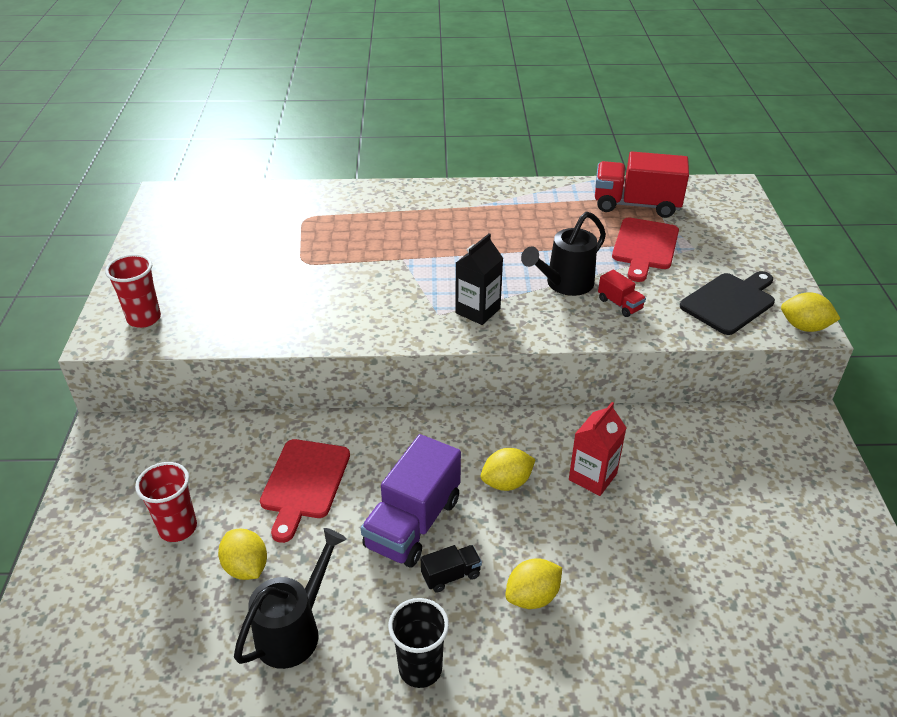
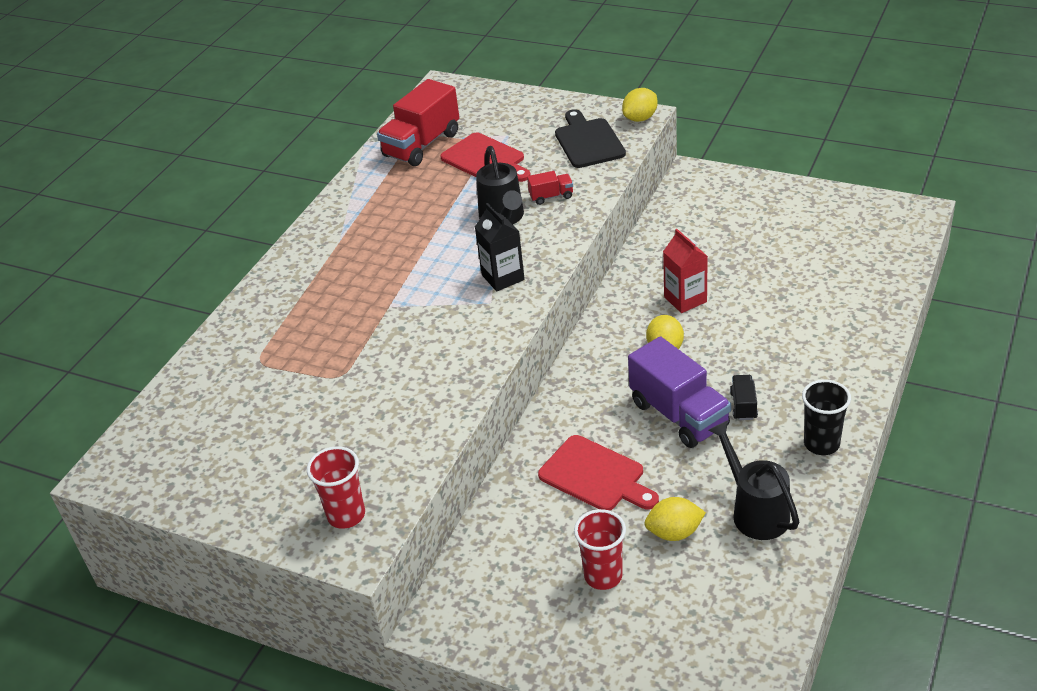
camera: 60 degrees left, 0 degrees up
yellow lemon [505,558,562,609] -> none

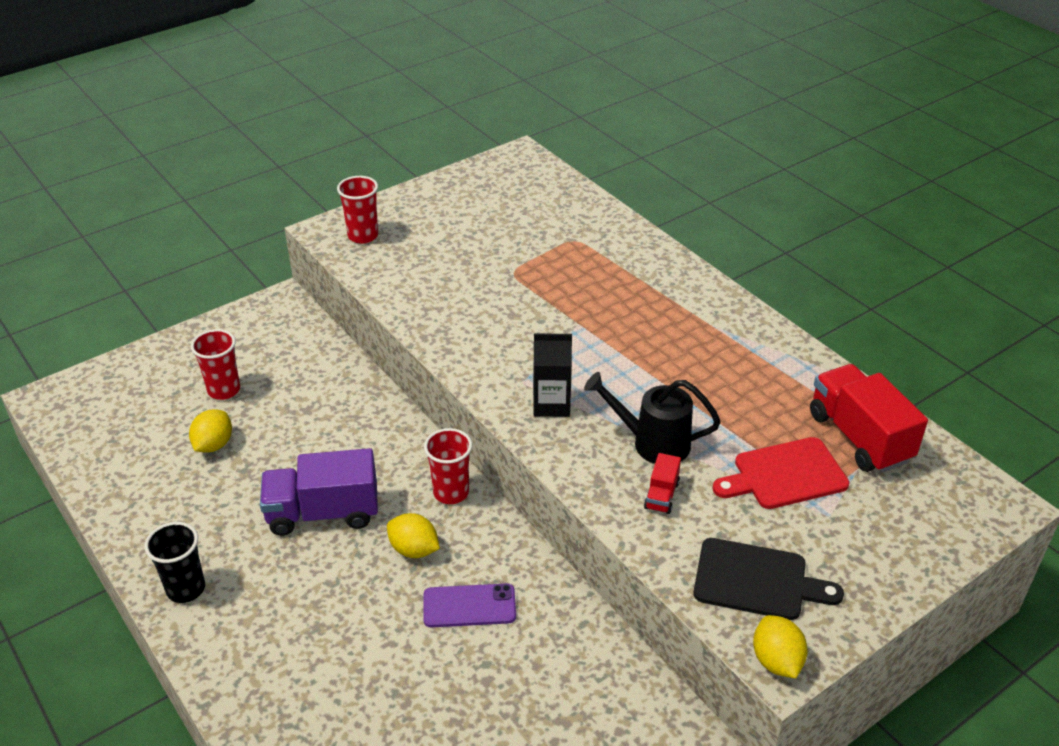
camera: 115 degrees right, 0 degrees up
red cutting board [538,435,659,510] -> none
red carton [663,229,708,313] -> purple phone [423,583,516,627]
black watering can [709,420,799,540] -> none
black truck [730,375,758,420] -> none
none -> red cup [424,428,472,504]

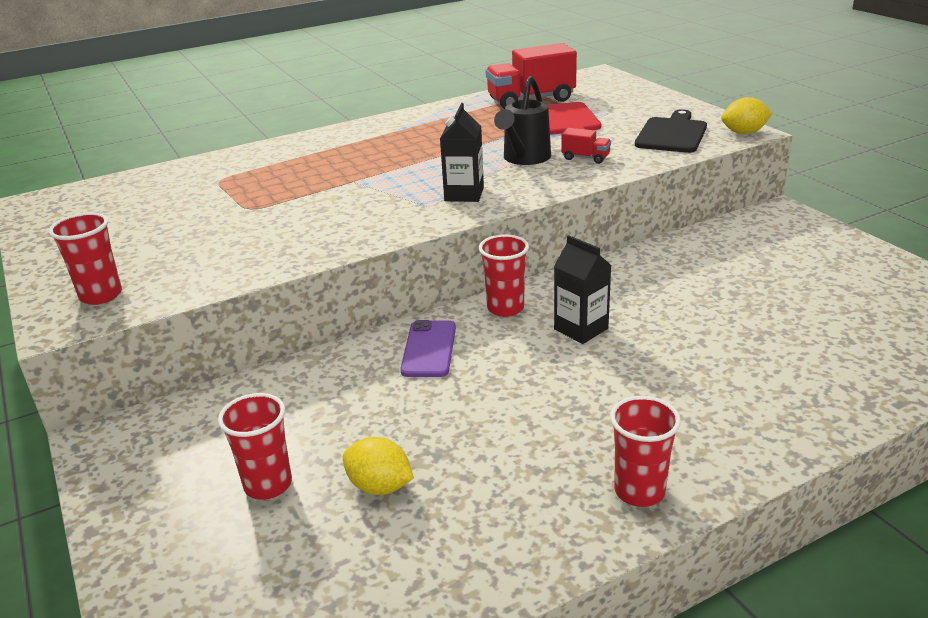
camera: 80 degrees left, 10 degrees down
black cup [145,522,205,603] -> red cup [610,396,681,507]
purple truck [260,448,378,536] -> none
yellow lemon [387,513,440,558] -> black carton [554,235,611,344]
purple phone [423,583,516,627] -> purple phone moved to [400,320,456,377]

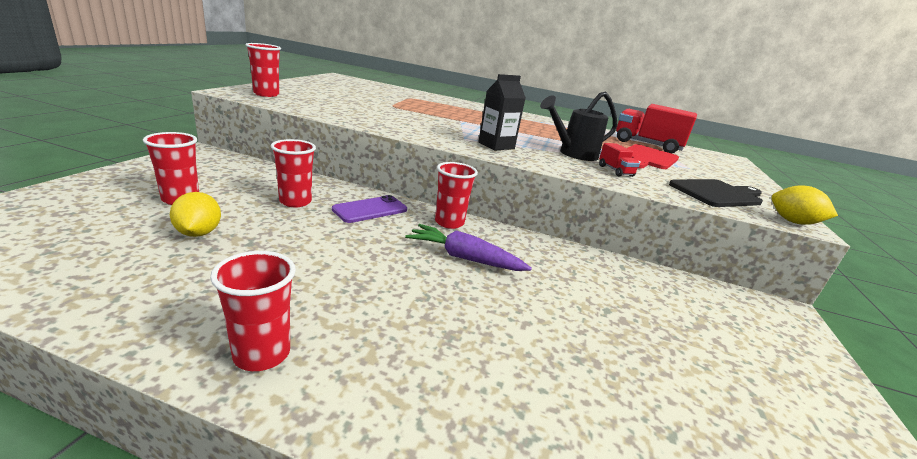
camera: 40 degrees right, 5 degrees down
black carton [554,235,611,344] -> purple carrot [405,224,532,271]
none -> red cup [271,139,316,207]

